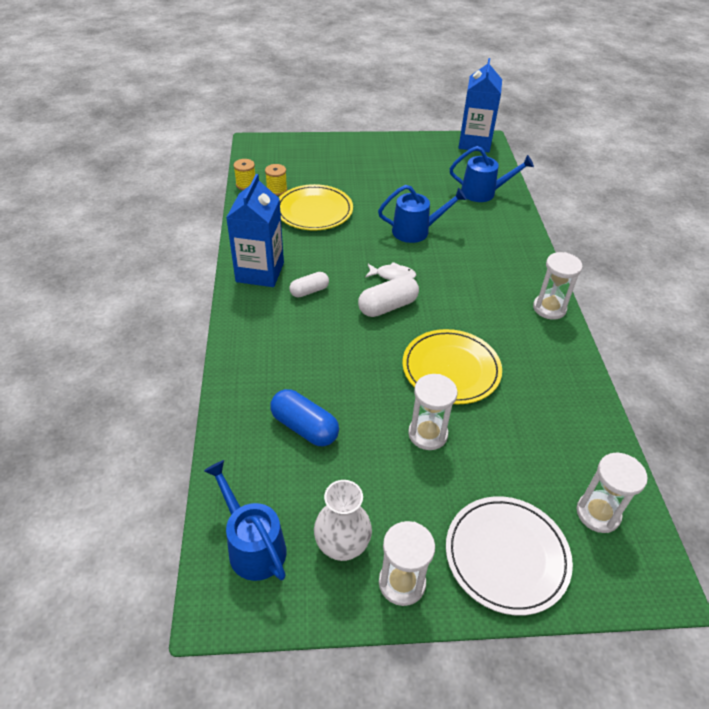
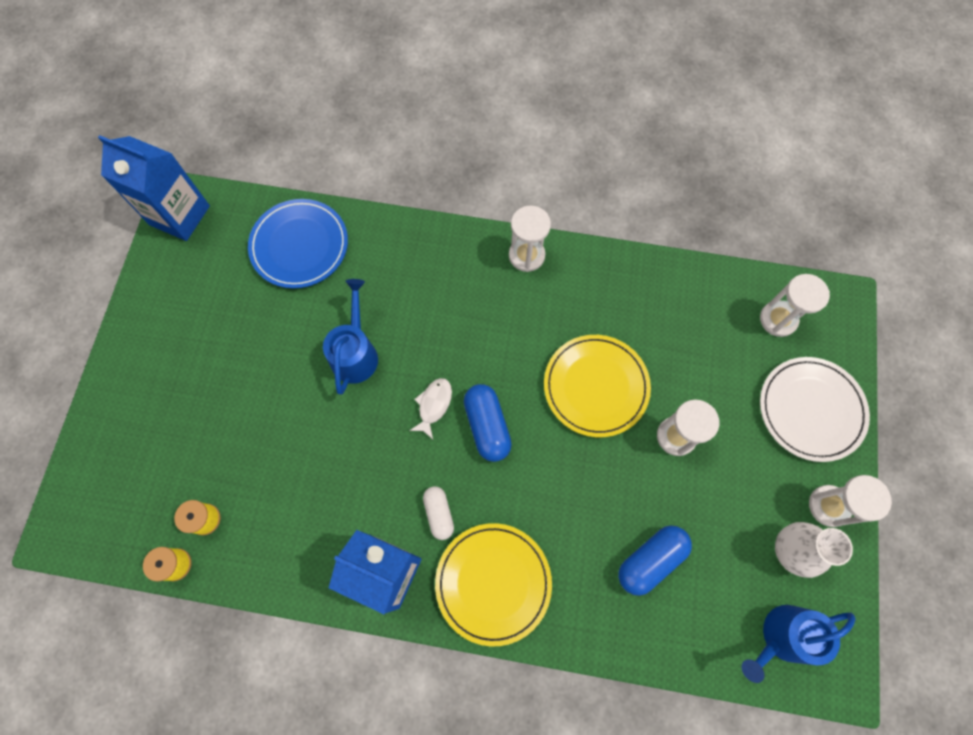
camera: 75 degrees left, 25 degrees up
yellow plate [279,184,353,231] -> yellow plate moved to [435,523,552,646]
white capsule [358,276,419,317] -> blue capsule [464,384,512,462]
blue watering can [450,146,534,202] -> blue plate [248,199,348,288]

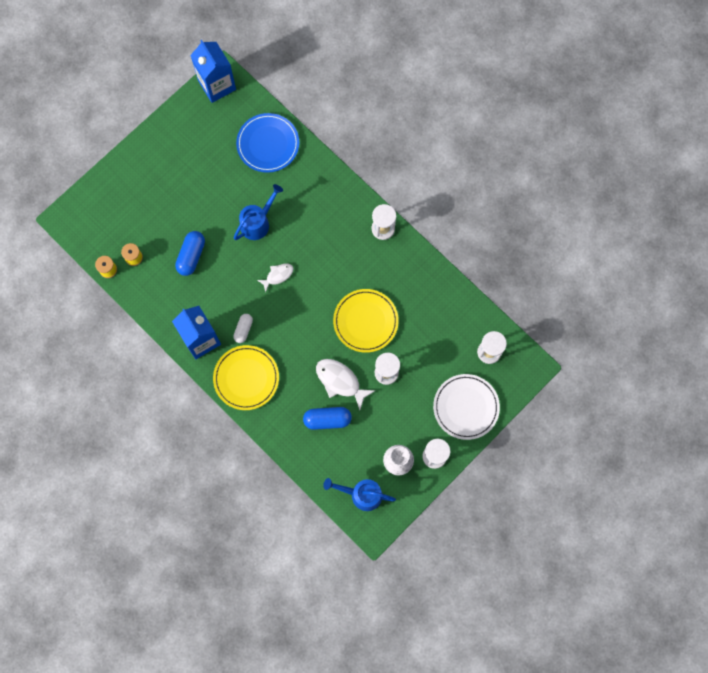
camera: 35 degrees right, 5 degrees up
blue capsule [464,384,512,462] -> blue capsule moved to [175,231,205,276]
none -> white fish [316,359,376,410]

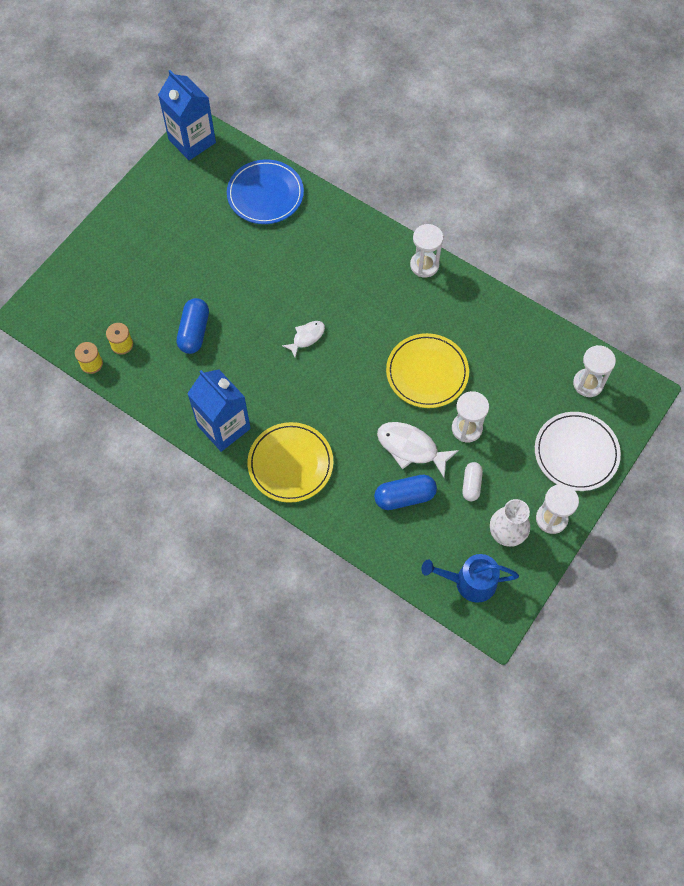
camera: 10 degrees left, 10 degrees down
white capsule [233,314,253,343] -> white capsule moved to [462,462,483,501]
blue watering can [234,184,283,240] -> none

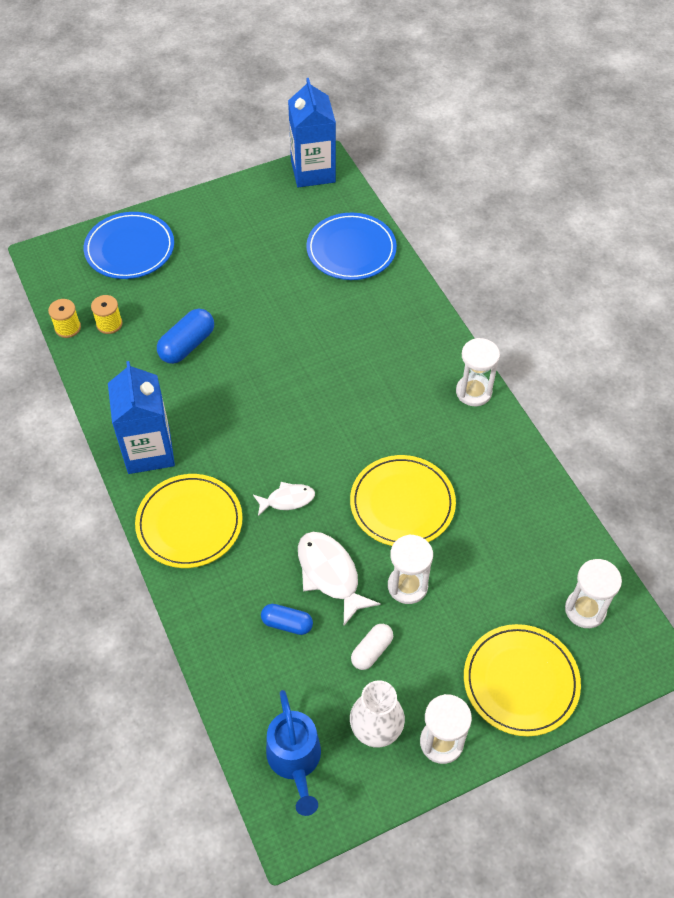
camera: 30 degrees right, 10 degrees down
white fish [282,321,325,358] -> white fish moved to [253,482,315,516]
blue capsule [374,475,437,510] -> blue capsule [261,604,313,635], size x0.65
blue watering can [421,554,519,603] -> blue watering can turned 135 degrees counterclockwise [266,690,321,816]
white plate [535,412,621,491] -> yellow plate [464,624,581,736]
none -> blue plate [84,212,174,279]

